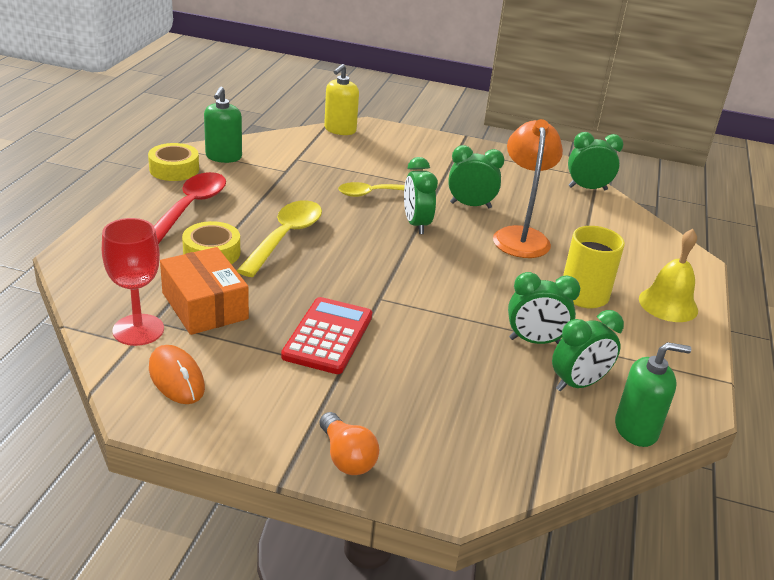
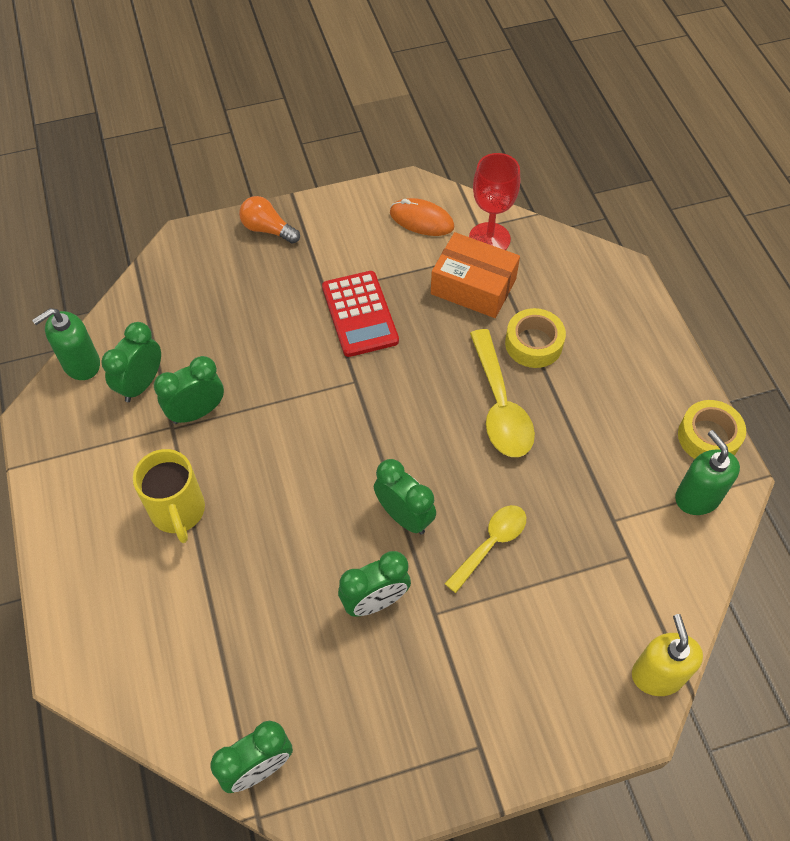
camera: 150 degrees right, 25 degrees up
red spoon [154,172,226,244] -> none
orange lamp [493,119,563,258] -> none
yellow bell [639,229,698,322] -> none

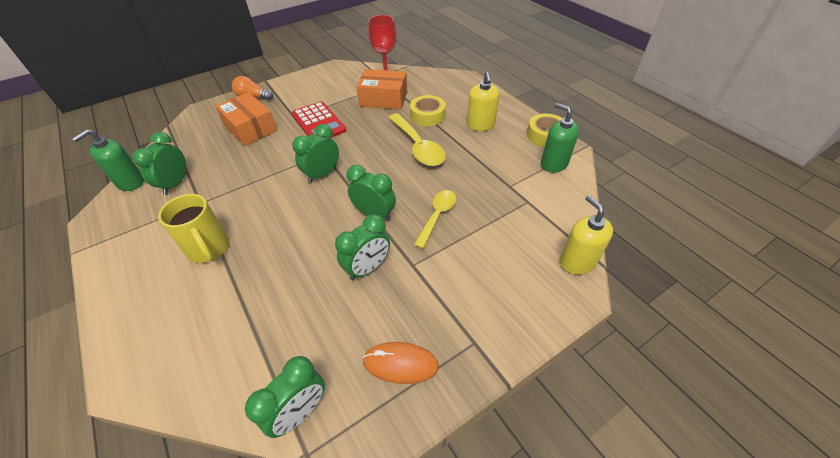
camera: 15 degrees left, 10 degrees down
green clock [154,356,224,424] -> green clock moved to [292,124,339,183]
orange mouse [390,198,454,236] -> orange mouse moved to [362,342,439,384]
none -> orange box [215,92,277,146]
none -> yellow soap dispenser [467,72,499,131]

